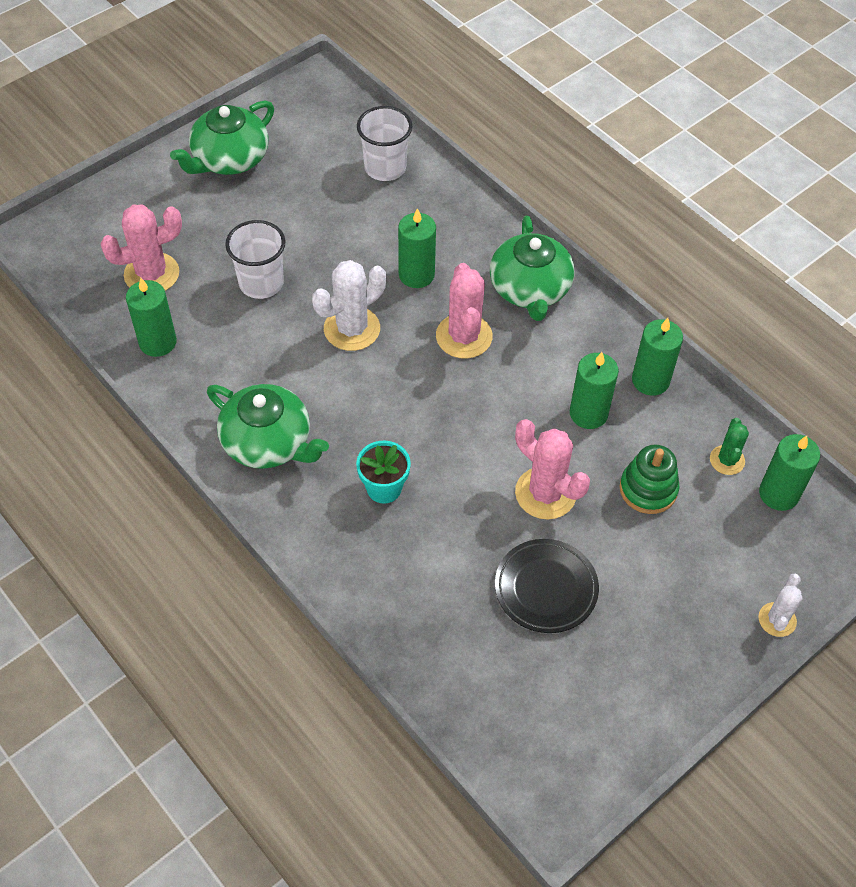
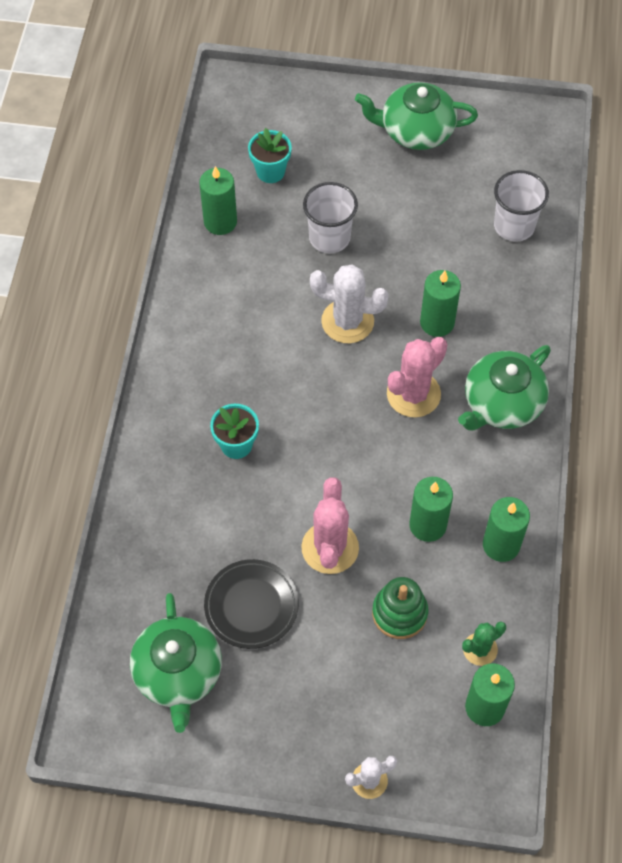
camera: 50 degrees right, 5 degrees up
pink cactus [100,205,182,291] -> turquoise flower pot [248,128,292,183]
green teapot [207,384,329,469] -> green teapot moved to [130,593,222,733]

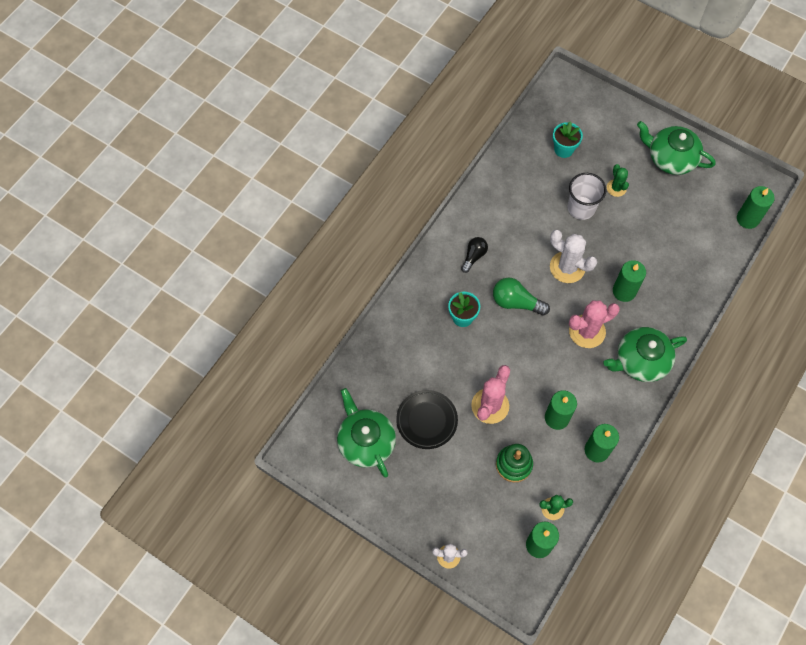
camera: 25 degrees right, 5 degrees up
green teapot [130,593,222,733] -> green teapot turned 135 degrees clockwise [337,388,396,477]
green candle [199,166,237,235] -> green candle moved to [737,186,775,229]
white cup [494,170,549,242] -> none
none -> black light bulb [461,237,488,273]
none -> green light bulb [493,278,550,316]
none -> green cactus [607,164,629,197]

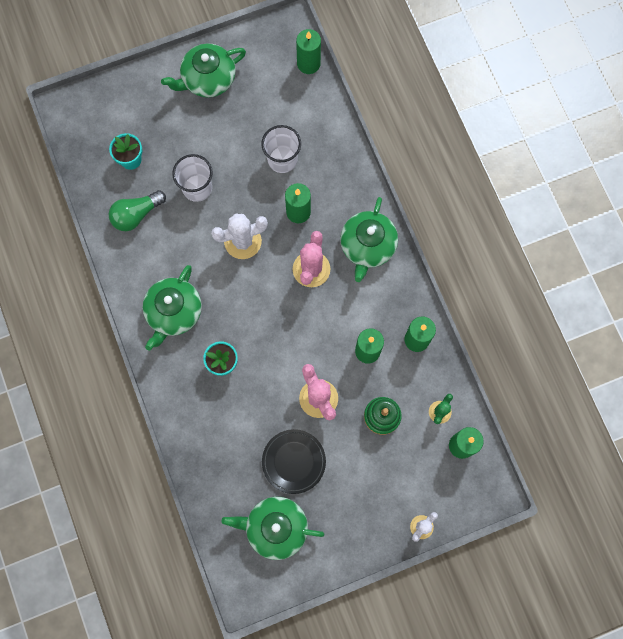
camera: 55 degrees left, 10 degrees up
black light bulb [461,237,488,273] -> green teapot [143,265,202,350]
green light bulb [493,278,550,316] -> green light bulb moved to [109,190,166,231]
green cactus [607,164,629,197] -> none
none -> white cup [261,125,301,173]

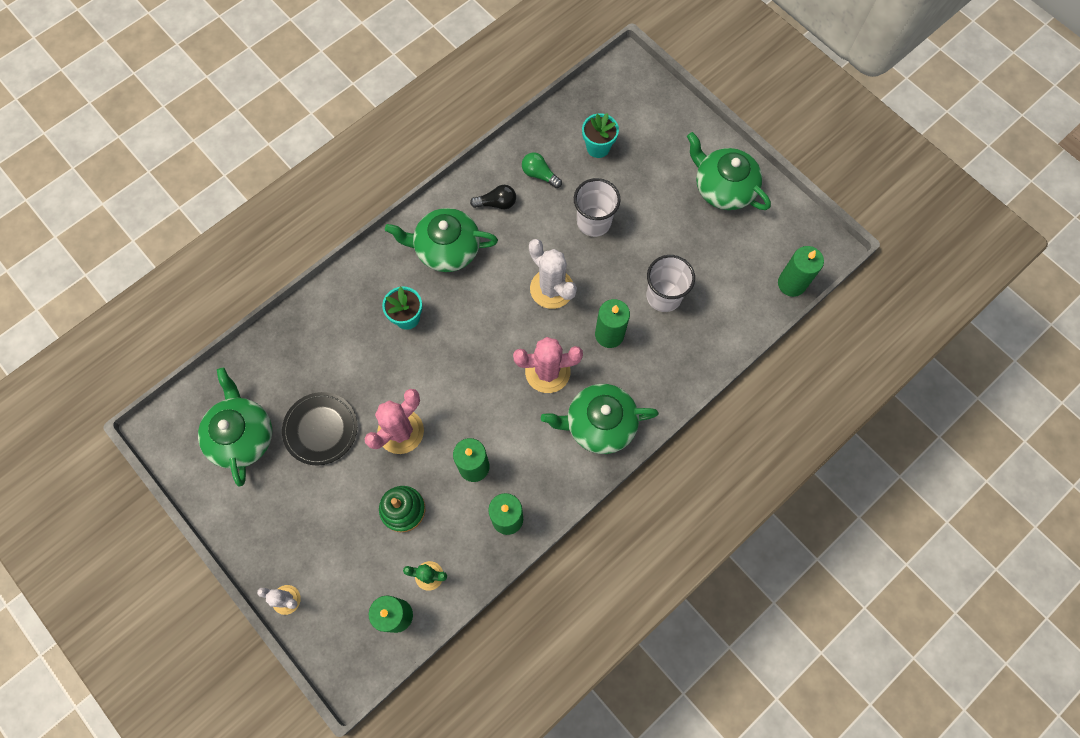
camera: 70 degrees right, 5 degrees down
green light bulb [109,190,166,231] -> green light bulb [522,152,562,188], size x0.66
none -> black light bulb [470,185,516,209]

